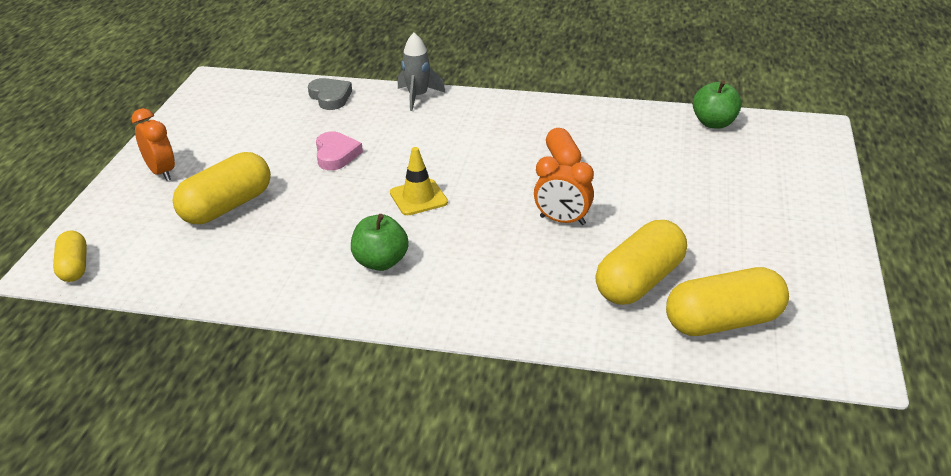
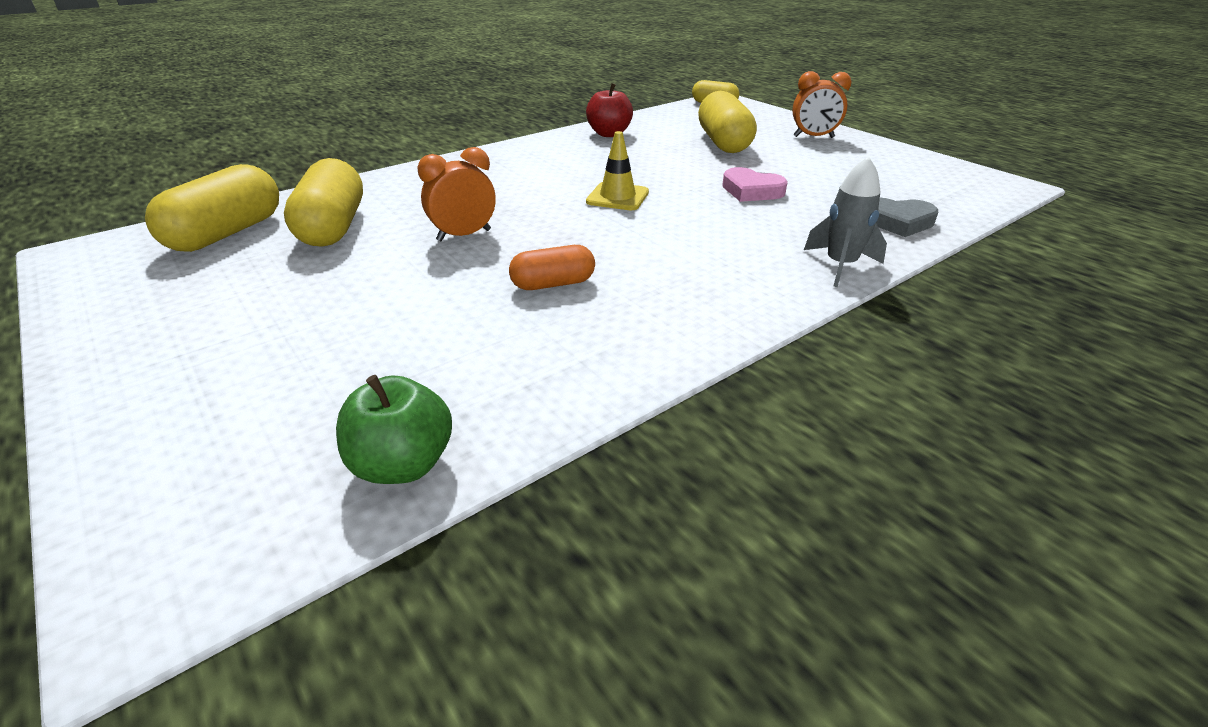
camera: 130 degrees right, 0 degrees up
green apple [351,214,409,271] -> none
orange capsule [546,128,581,167] -> orange capsule turned 45 degrees counterclockwise [509,245,595,290]
none -> red apple [586,83,633,137]

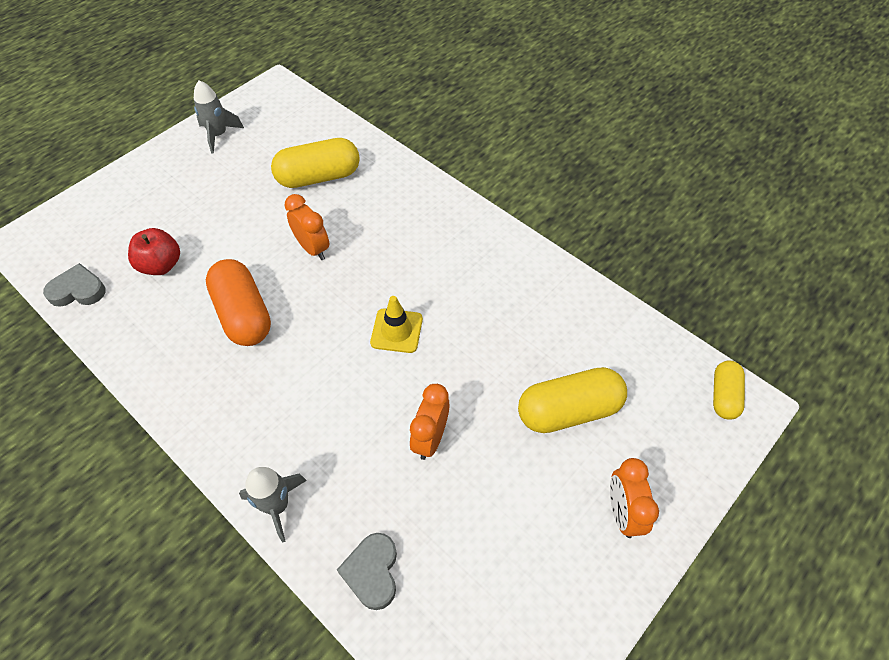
camera: 80 degrees right, 20 degrees up
yellow capsule [145,164,279,252] -> none
green apple [336,375,452,484] -> grey heart [43,263,106,307]
orange capsule [509,245,595,290] -> orange capsule [206,259,271,346], size x1.72
red apple [586,83,633,137] -> red apple moved to [128,228,180,275]
pink heart [722,167,788,202] -> orange clock [410,384,450,460]
none -> grey rocket [194,80,244,154]

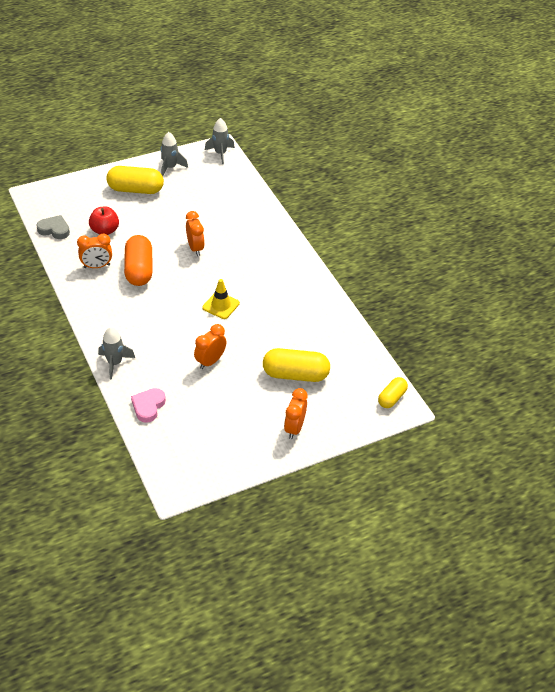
camera: 20 degrees right, 10 degrees down
yellow capsule [271,138,360,188] -> yellow capsule moved to [107,166,164,194]
grey heart [337,533,397,610] -> pink heart [131,388,166,423]
none -> orange clock [77,233,112,268]
none -> grey rocket [205,118,235,164]

